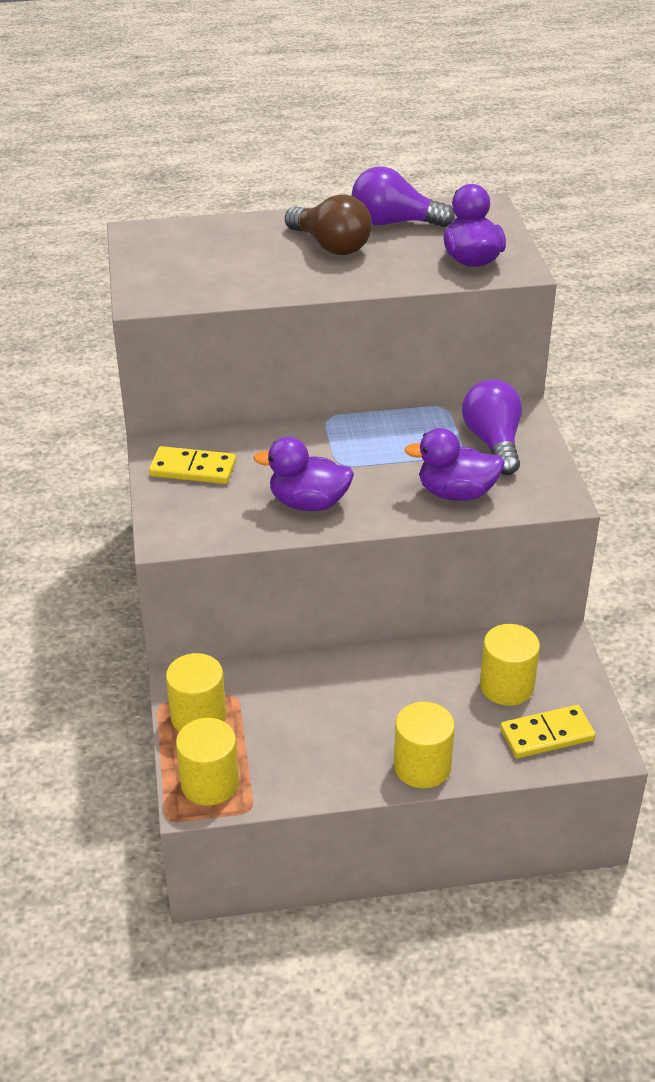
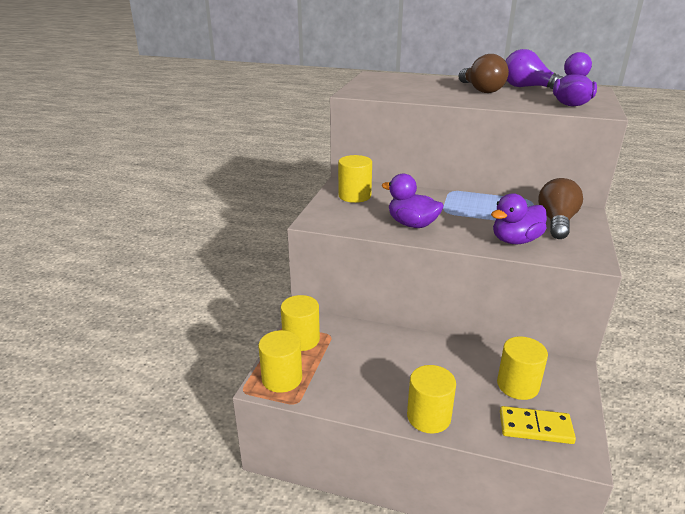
camera: 25 degrees right, 10 degrees down
yellow domino [149,446,236,484] -> yellow cylinder [338,155,372,203]
purple duck [405,428,505,501] -> purple duck turned 60 degrees counterclockwise [491,193,547,244]
purple light bulb [462,379,522,475] -> brown light bulb [538,178,583,239]

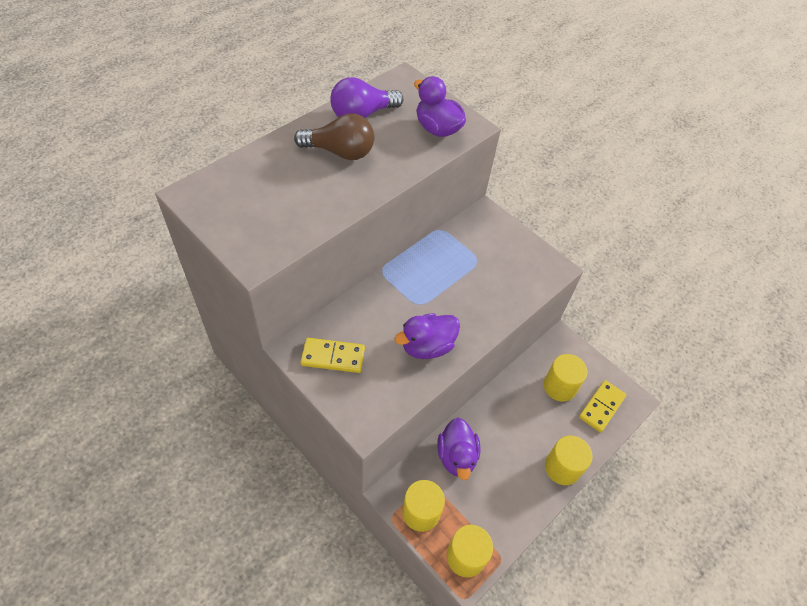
camera: 65 degrees left, 25 degrees up
yellow cylinder [338,155,372,203] -> yellow domino [301,338,365,373]
purple duck [491,193,547,244] -> purple duck moved to [437,418,480,480]
brown light bulb [538,178,583,239] -> none

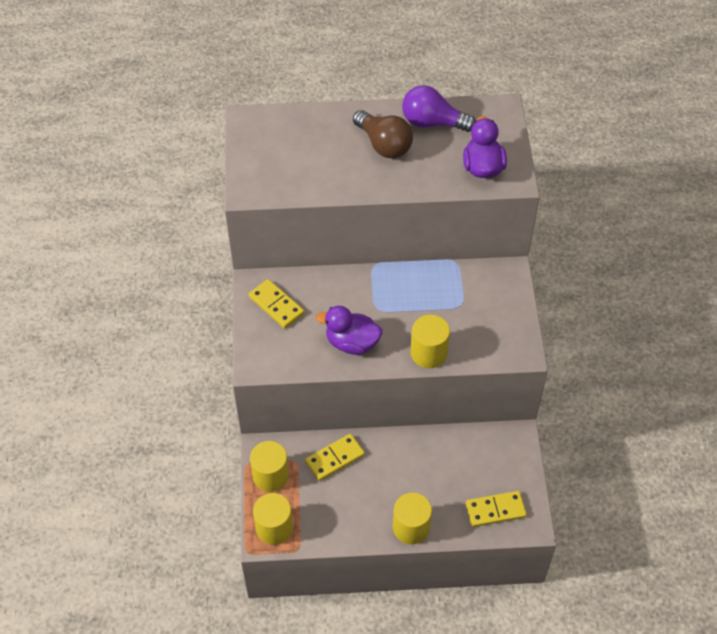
camera: 45 degrees right, 0 degrees up
purple duck [437,418,480,480] -> yellow domino [305,434,365,481]
yellow cylinder [544,354,588,401] -> yellow cylinder moved to [411,315,450,368]

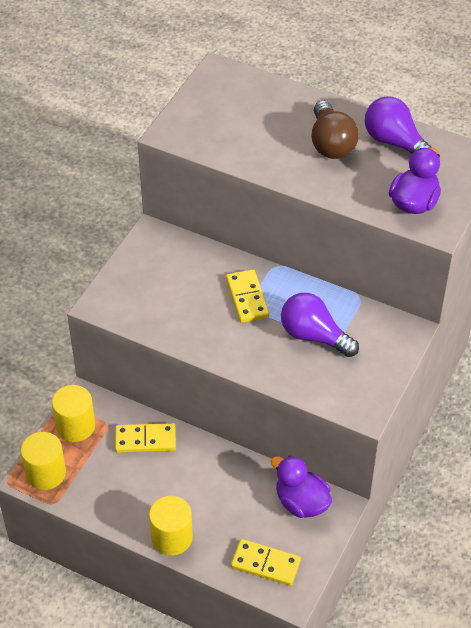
camera: 30 degrees right, 5 degrees down
yellow domino [249,279,304,329] -> yellow domino moved to [226,269,269,323]
purple duck [316,306,383,355] -> purple duck moved to [271,456,332,518]
yellow cylinder [411,315,450,368] -> none
none -> purple light bulb [281,293,359,357]

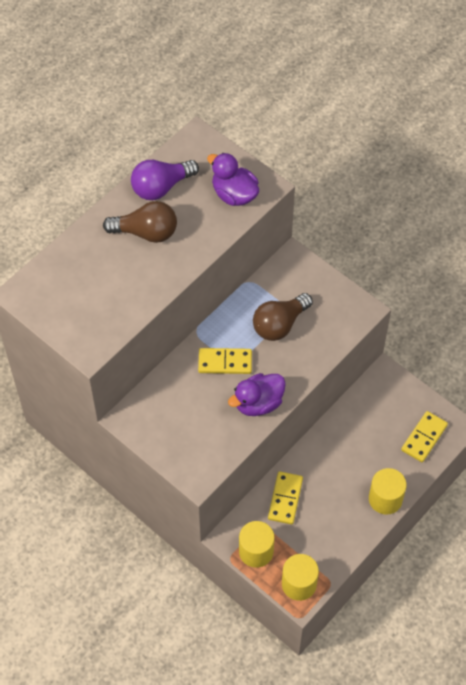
camera: 75 degrees left, 10 degrees up
purple duck [271,456,332,518] -> purple duck moved to [228,373,286,416]
purple light bulb [281,293,359,357] -> brown light bulb [253,293,313,341]

